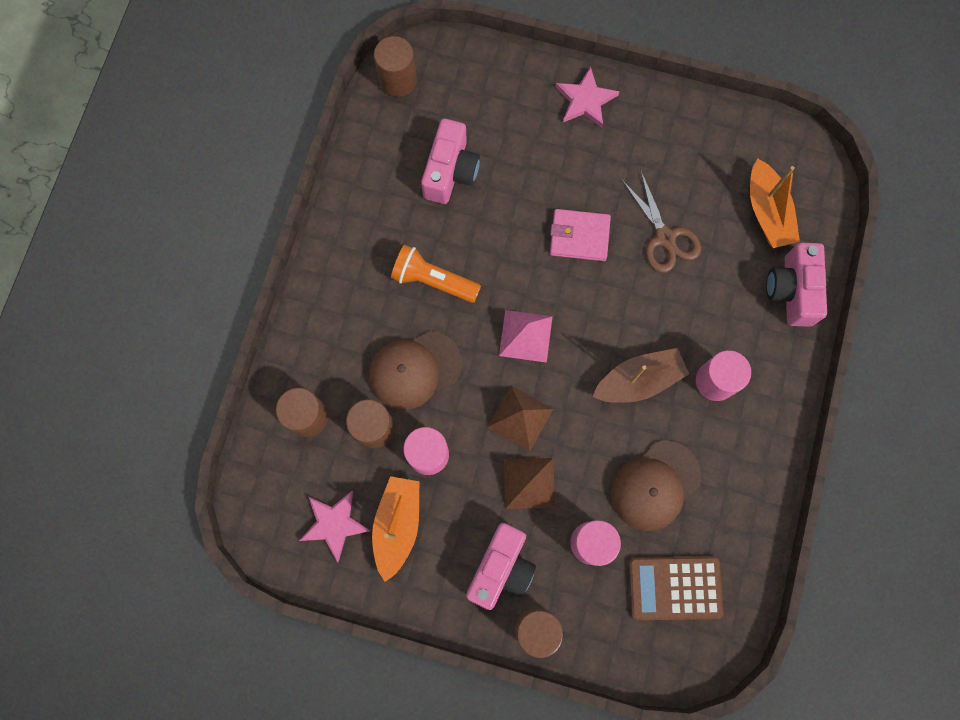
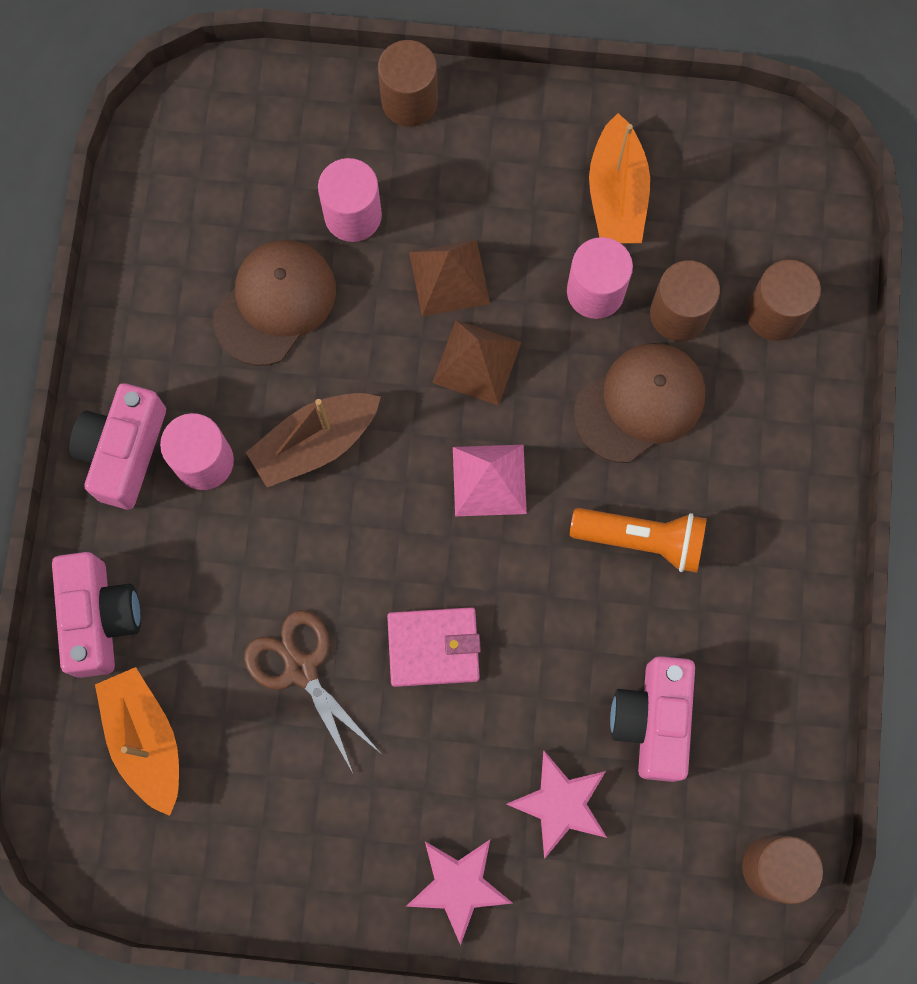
camera: 170 degrees right, 0 degrees up
pink star [299,491,370,562] -> pink star moved to [506,751,607,858]
pink camera [466,523,536,610] -> pink camera moved to [69,383,166,509]
brown calculator [629,556,723,620] -> none

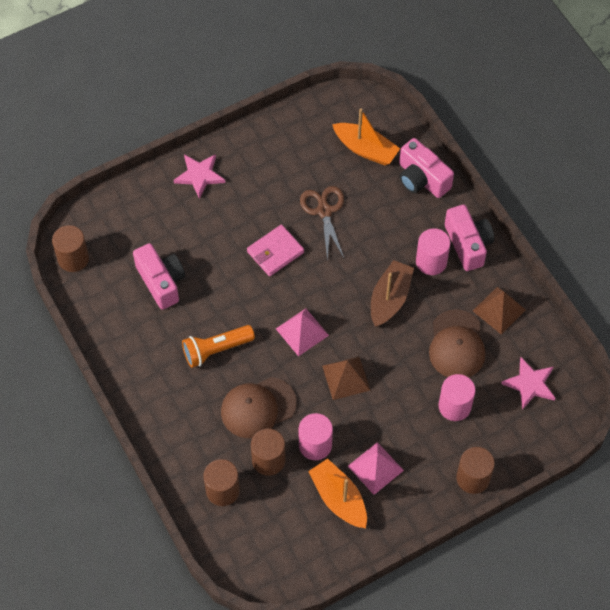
camera: 145 degrees right, 15 degrees down
brown scissors [244,610,379,773] -> brown scissors turned 120 degrees counterclockwise [300,186,344,262]
brown pyramid [409,240,490,316] -> brown pyramid moved to [473,287,526,335]
pink star [506,751,607,858] -> pink star moved to [501,357,555,410]
brown cap [574,343,705,463] -> brown cap turned 45 degrees clockwise [221,377,297,438]
none -> pink pyramid [348,442,404,495]

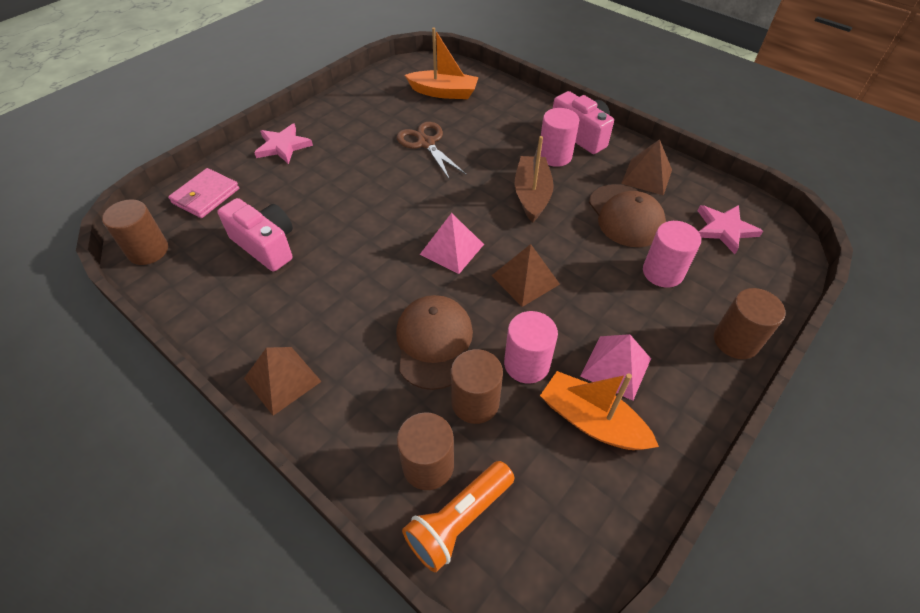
camera: 20 degrees left, 10 degrees down
orange flashlight [182,325,255,368] -> orange flashlight moved to [402,461,514,572]
brown cap [221,377,297,438] -> brown cap turned 135 degrees clockwise [396,295,473,390]
pink wallet [247,225,304,276] -> pink wallet moved to [168,168,239,218]
pink camera [399,138,454,198] -> none
none -> brown pyramid [244,347,322,416]

